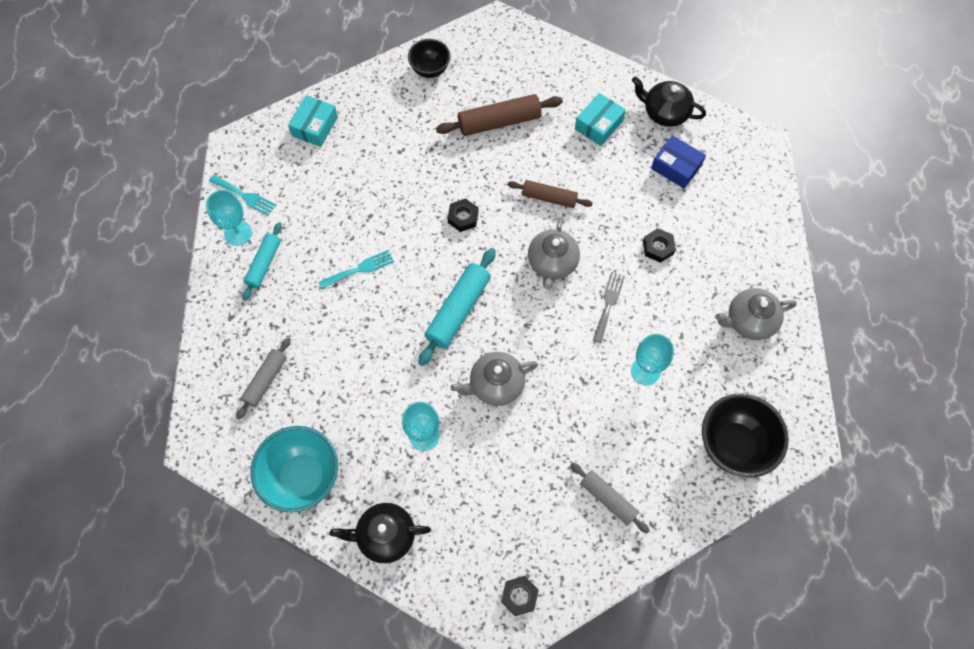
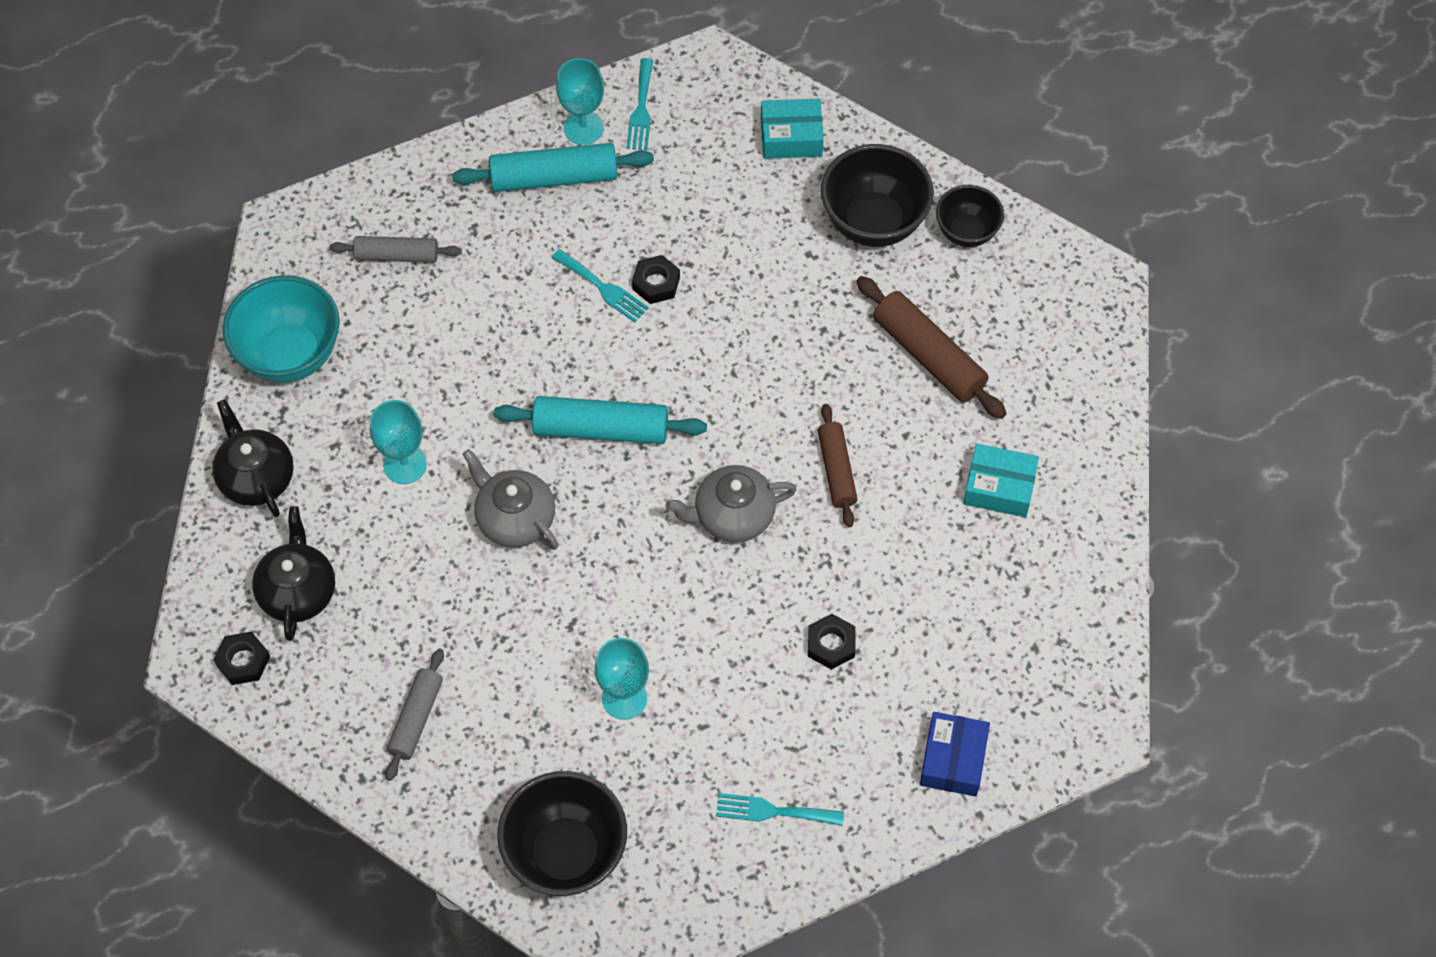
camera: 65 degrees right, 5 degrees down
turquoise rolling pin [242,222,282,301] -> turquoise rolling pin [452,143,654,192], size x1.55
black nut [448,198,478,232] -> black nut moved to [632,255,680,304]
grey fork [593,272,625,343] -> none
black teapot [632,76,706,127] -> black teapot moved to [252,506,335,641]
blue box [651,135,706,188] -> blue box moved to [920,712,990,796]
grey teapot [715,288,797,340] -> turquoise fork [716,793,844,826]
none -> black bowl [821,144,934,247]

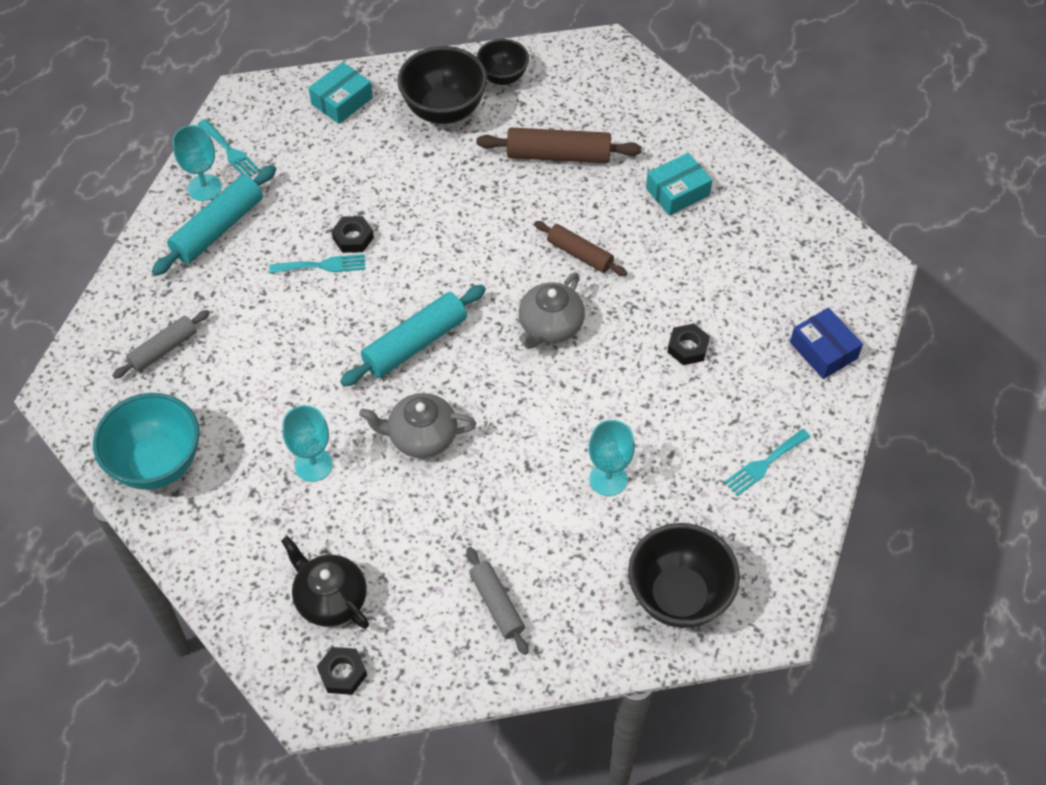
camera: 45 degrees left, 5 degrees down
black teapot [212,399,294,517] -> none

